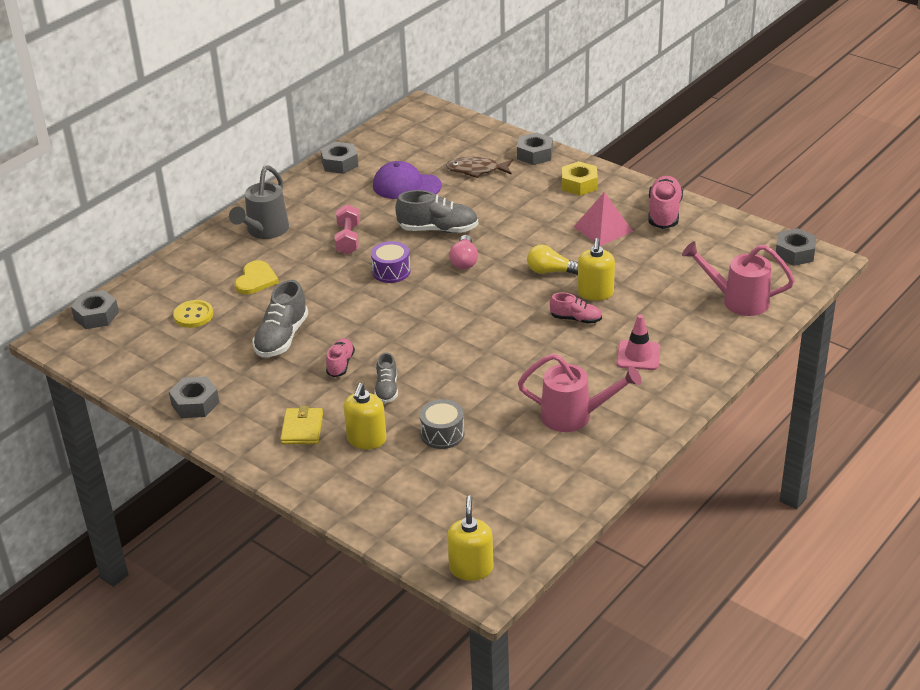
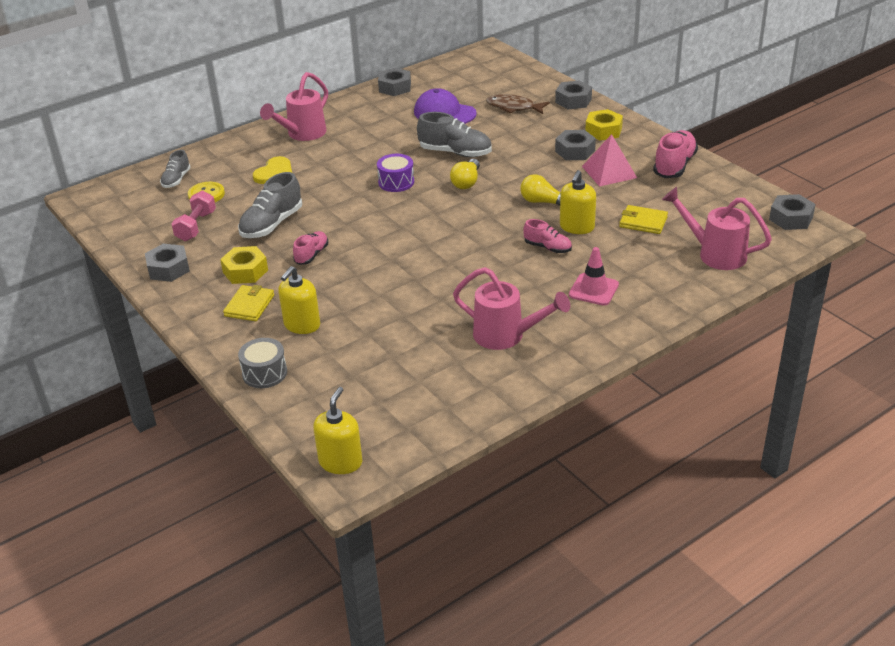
camera: 15 degrees right, 0 degrees up
grey nut [71,290,119,329] -> grey nut moved to [555,130,596,160]
grey watering can [229,165,289,239] -> pink watering can [260,72,328,141]
pink dumbbell [335,204,360,255] -> pink dumbbell moved to [171,191,216,241]
grey shoe [374,353,398,403] -> grey shoe moved to [160,150,191,188]
grey drum [420,399,465,449] -> grey drum moved to [238,338,287,388]
pink light bulb [449,235,478,270] -> yellow light bulb [450,159,480,189]
none -> yellow nut [220,246,268,284]
none -> yellow wallet [619,205,668,234]

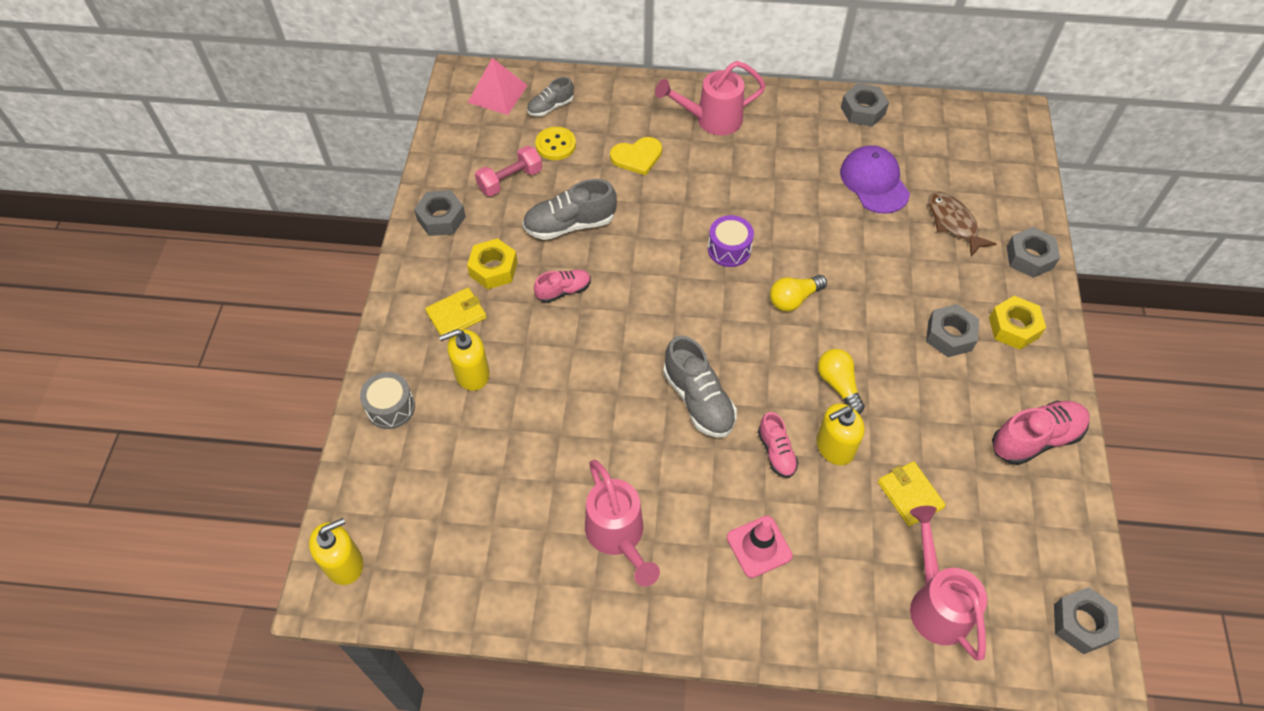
camera: 40 degrees right, 20 degrees up
grey shoe [417,112,492,157] -> grey shoe moved to [663,335,737,438]
pink pyramid [582,134,637,187] -> pink pyramid moved to [468,58,528,115]

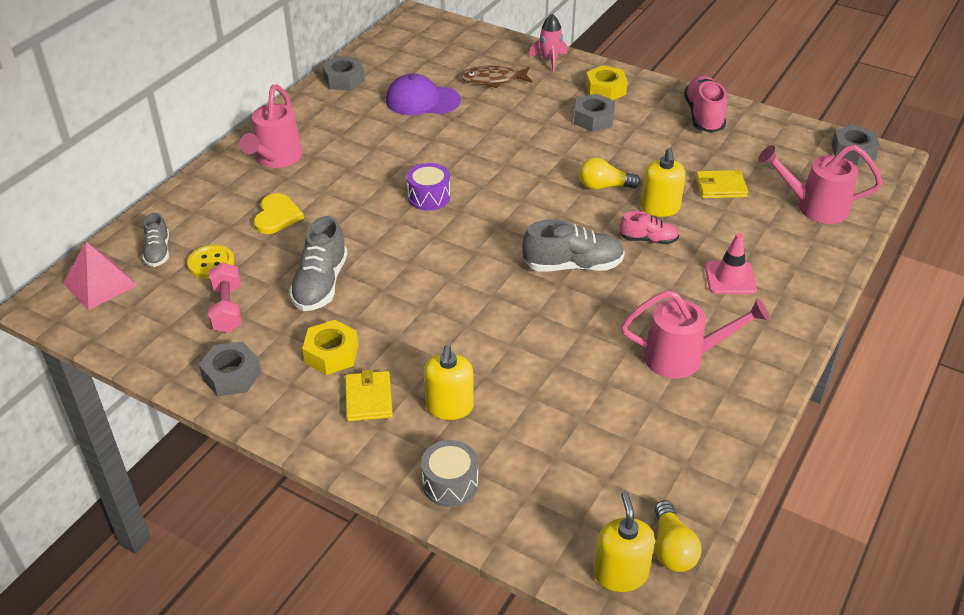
camera: 65 degrees left, 15 degrees down
pink shoe [534,269,591,303] -> none
yellow light bulb [770,275,827,312] -> yellow light bulb moved to [654,500,702,572]
grey nut [1007,227,1060,278] -> pink rocket [529,14,567,73]

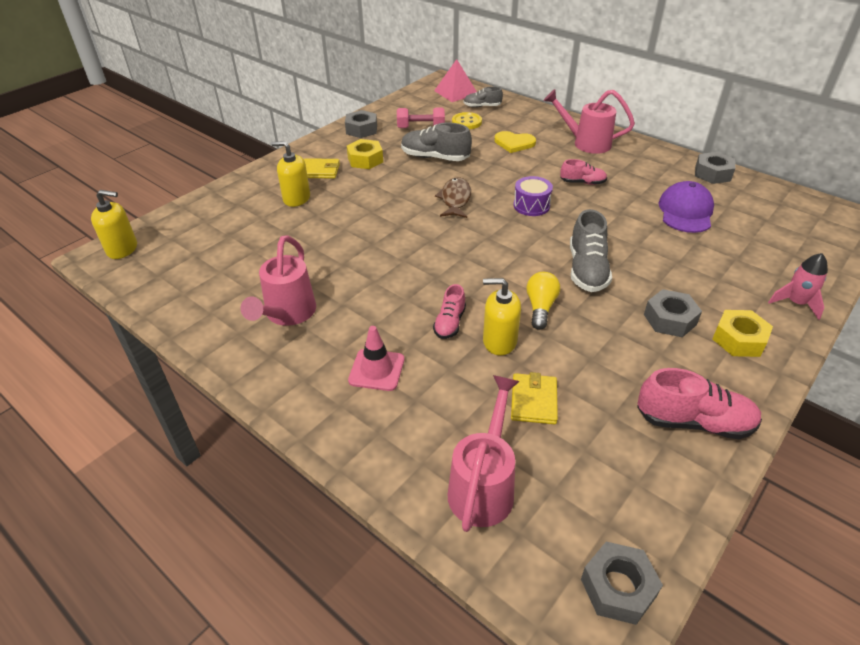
camera: 100 degrees right, 0 degrees up
grey drum [421,440,478,507] -> none
brown fish [460,66,532,88] -> brown fish moved to [435,177,471,218]
grey shoe [522,219,625,272] -> grey shoe moved to [570,209,612,292]
yellow light bulb [654,500,702,572] -> none
none -> pink shoe [560,159,607,185]

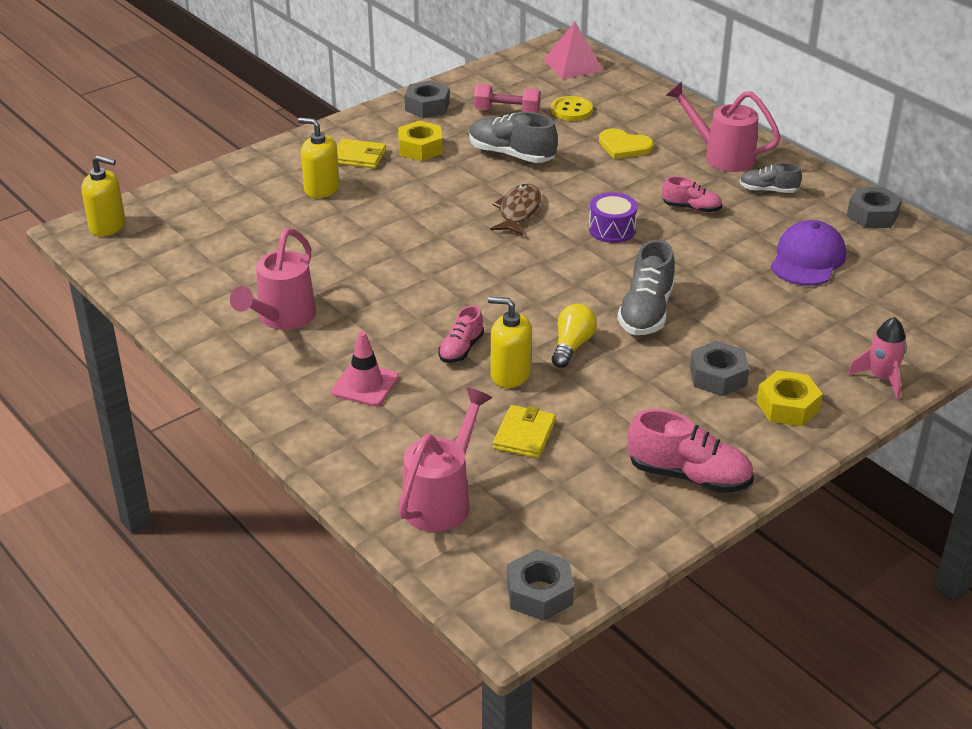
camera: 10 degrees right, 5 degrees down
grey shoe [464,86,503,108] -> grey shoe moved to [739,163,802,193]

